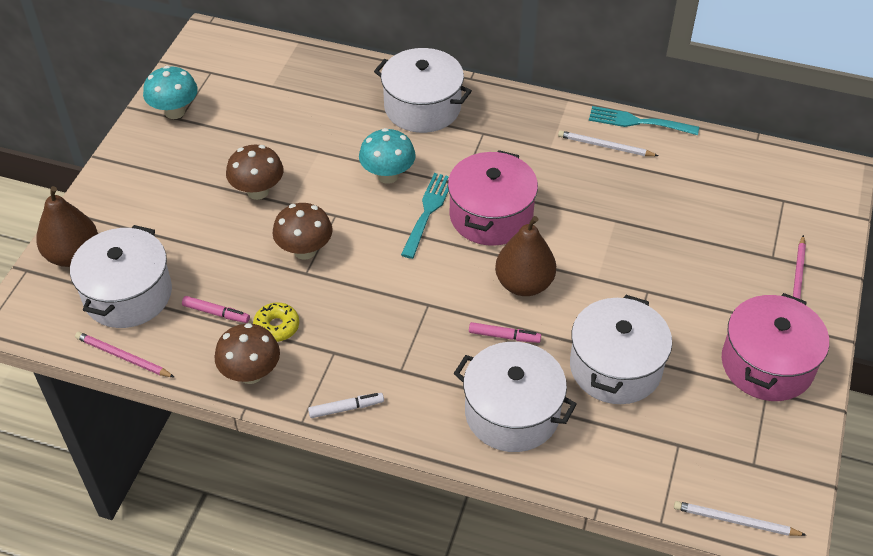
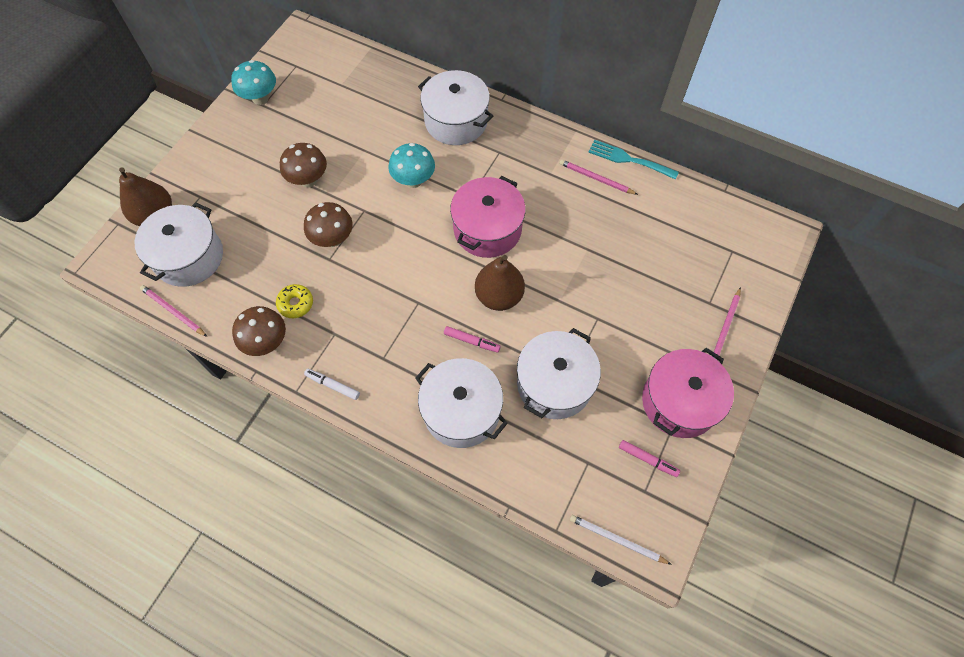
camera: 10 degrees right, 15 degrees up
pink marker [182,296,250,323] -> pink marker moved to [619,440,680,477]
white marker [308,393,384,418] -> white marker turned 150 degrees counterclockwise [304,369,360,400]
turquoise fork [401,173,449,259] -> none
white pencil [558,130,658,156] -> pink pencil [560,159,638,195]

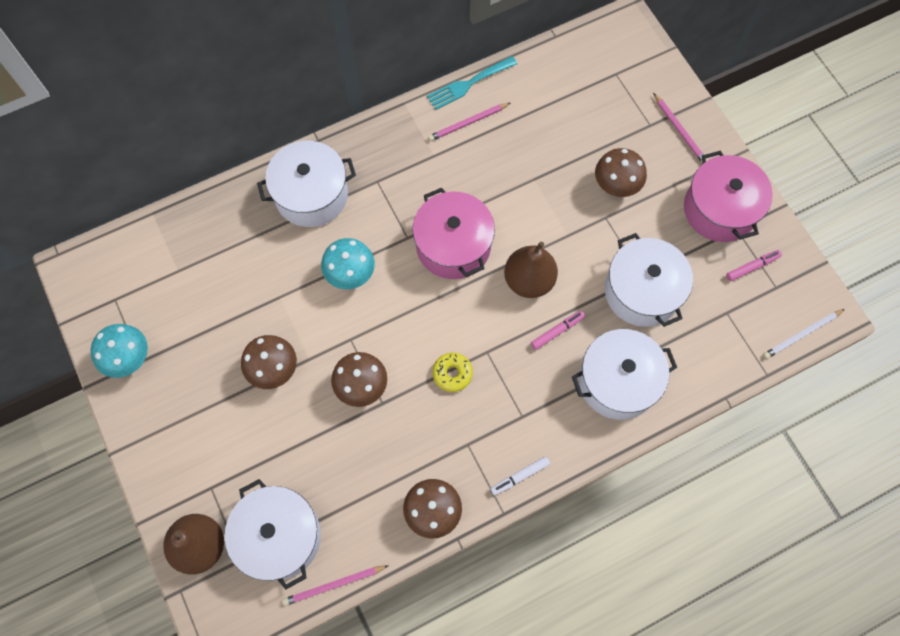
camera: 55 degrees left, 5 degrees up
yellow donut [276,284,313,318] -> yellow donut moved to [433,353,473,392]
none -> brown mushroom [595,148,647,197]

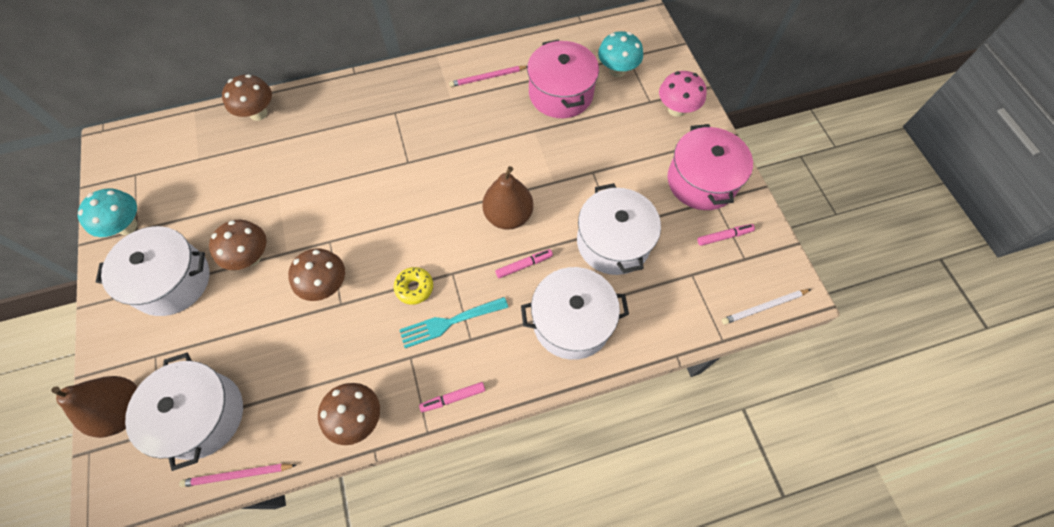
camera: 10 degrees right, 5 degrees down
white pot [257,141,356,227] -> white pot moved to [96,226,210,316]
turquoise mushroom [321,238,375,289] -> turquoise mushroom moved to [598,31,643,77]
pink pot [413,188,495,279] -> pink pot moved to [527,39,599,118]
turquoise fork [427,56,517,110] -> turquoise fork moved to [400,297,508,348]
white marker [490,456,550,496] -> pink marker [419,382,485,412]
brown mushroom [595,148,647,197] -> brown mushroom moved to [222,74,272,121]
pink pencil [653,93,708,164] -> pink mushroom [659,71,706,117]

